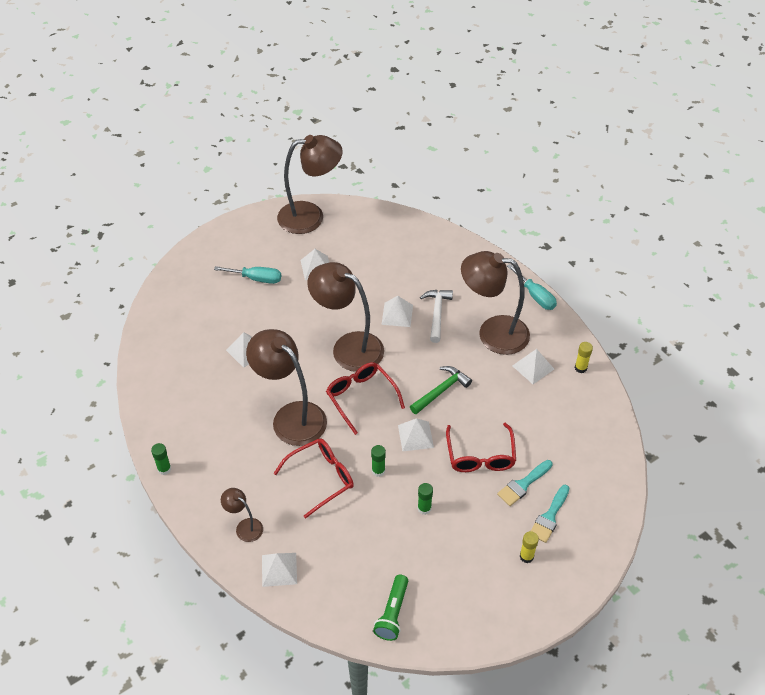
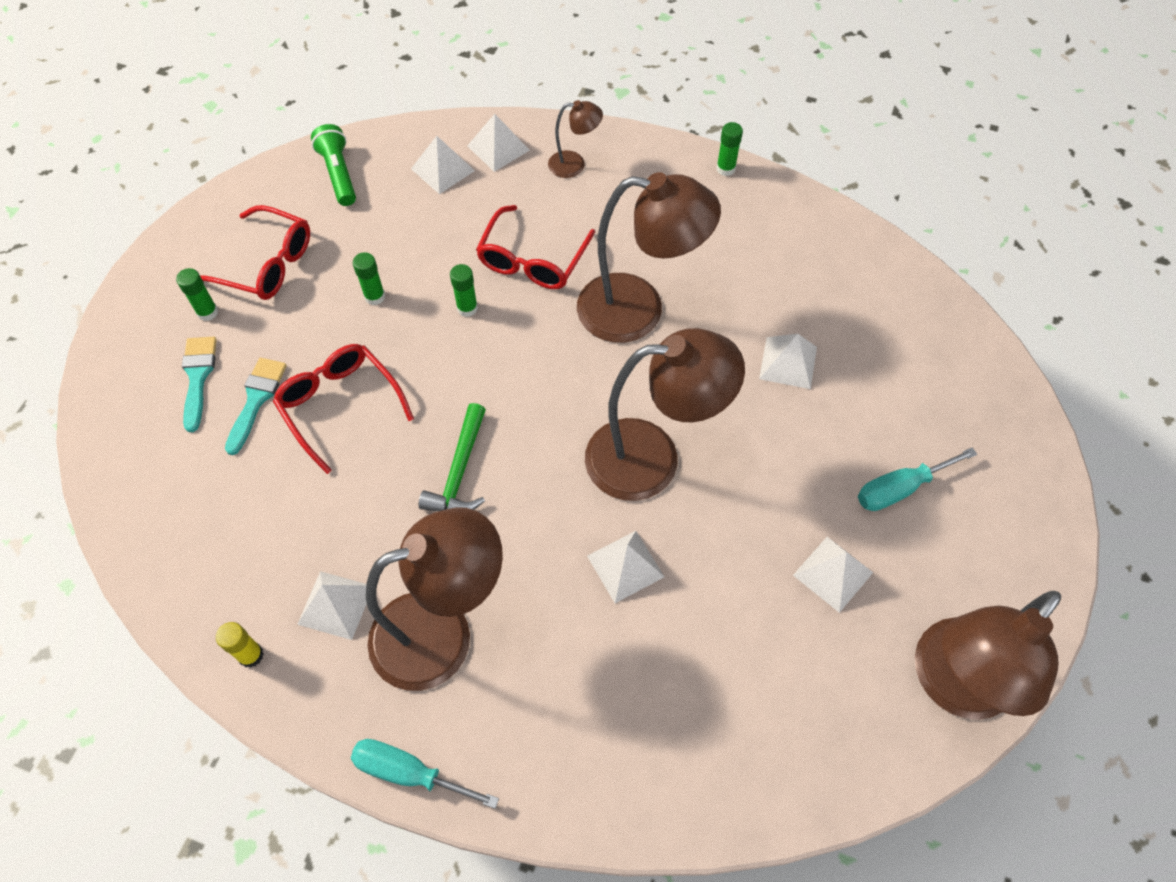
camera: 145 degrees right, 10 degrees up
red glasses [326,362,405,435] -> red glasses moved to [200,205,310,300]
white pyramid [398,418,434,451] -> white pyramid moved to [411,136,475,194]
white hammer [420,290,453,343] -> none
yellow glue stick [520,531,539,563] -> green glue stick [176,268,218,321]

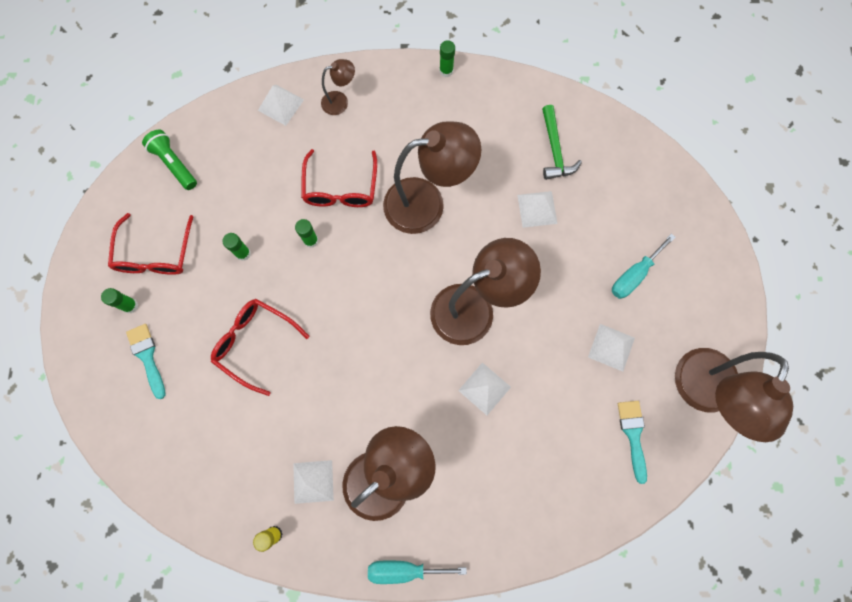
camera: 20 degrees left, 15 degrees up
red glasses [200,205,310,300] -> red glasses turned 90 degrees clockwise [108,213,194,275]
turquoise brush [225,358,287,455] -> turquoise brush moved to [618,401,647,484]
white pyramid [411,136,475,194] -> none
green hammer [418,403,486,511] -> green hammer moved to [542,105,582,180]

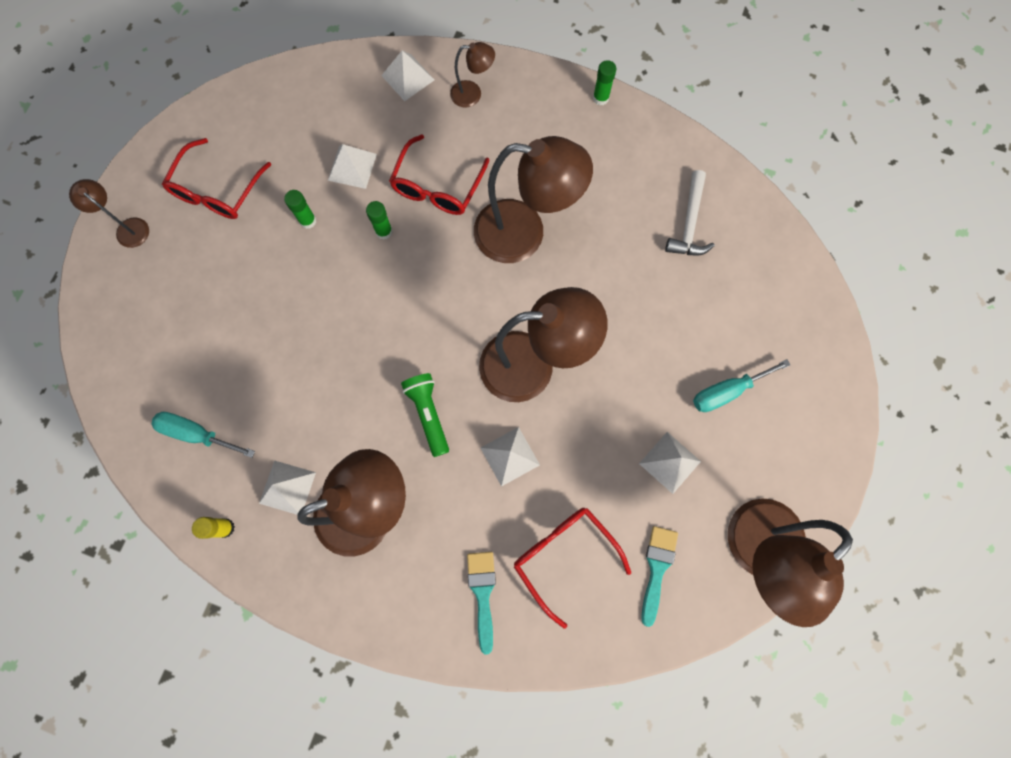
camera: 20 degrees right, 0 degrees up
green glue stick [101,288,138,313] -> none
turquoise brush [126,324,166,399] -> turquoise brush moved to [467,552,496,655]
green flashlight [142,129,197,190] -> green flashlight moved to [401,373,449,457]
red glasses [211,299,309,396] -> red glasses moved to [514,508,631,629]
turquoise screwdriver [368,561,467,584] -> turquoise screwdriver moved to [152,412,255,458]
white pyramid [517,191,558,228] -> white pyramid moved to [328,144,377,189]
green hammer [542,105,582,180] -> white hammer [665,170,715,255]
none -> brown lamp [69,179,149,248]

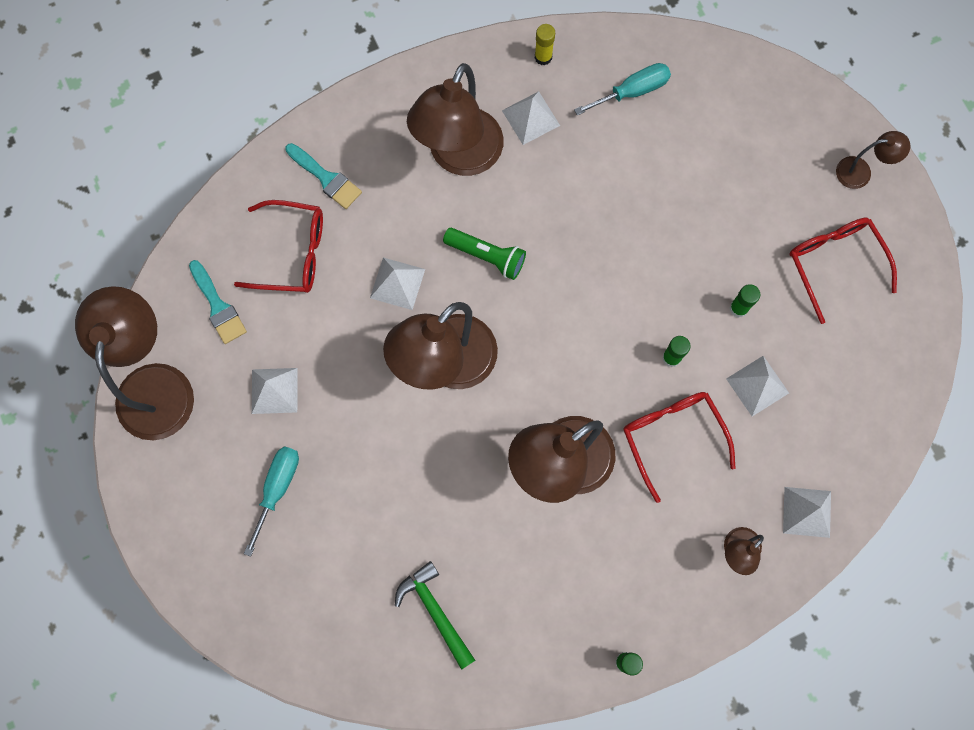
camera: 135 degrees right, 0 degrees up
white hammer [665,170,715,255] -> green hammer [395,561,475,670]

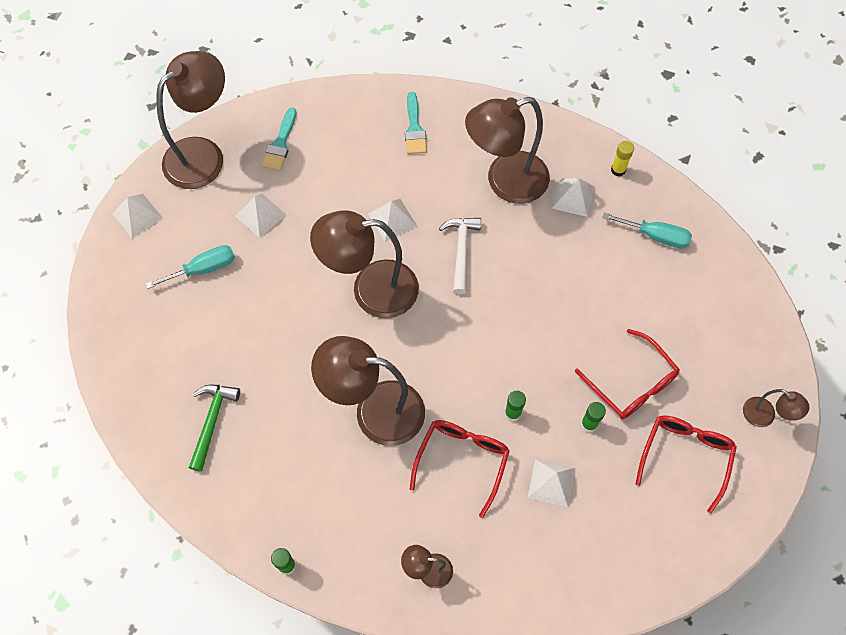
camera: 45 degrees right, 10 degrees down
red glasses [234,200,323,293] -> red glasses moved to [575,329,680,419]
green flashlight [443,228,526,280] -> white hammer [439,218,481,294]
white pyramid [783,487,831,538] -> white pyramid moved to [113,194,163,239]

